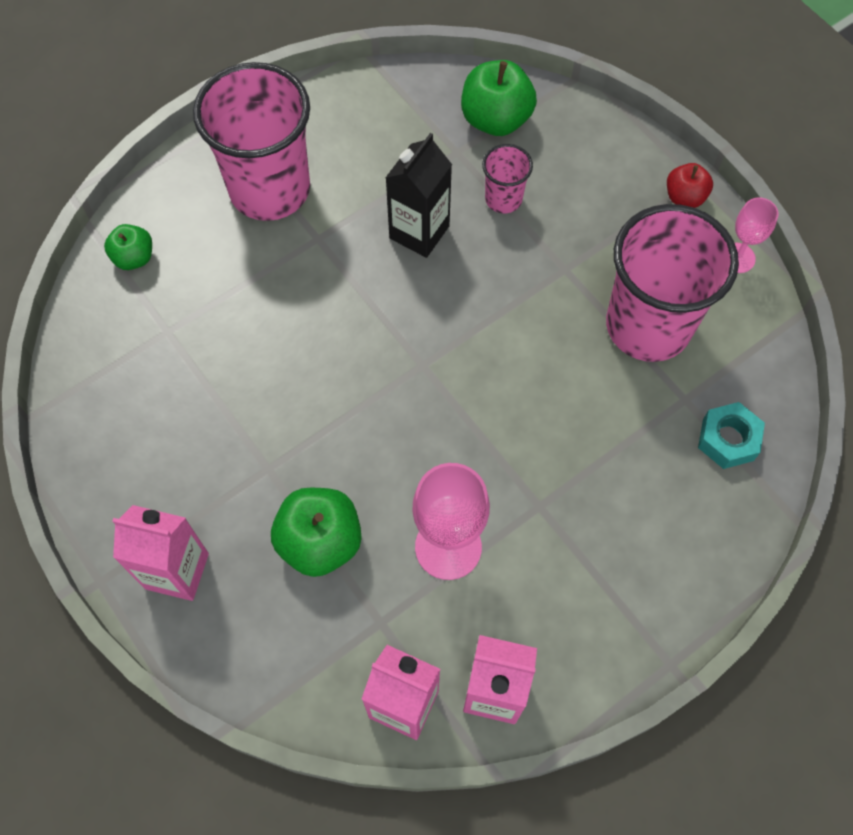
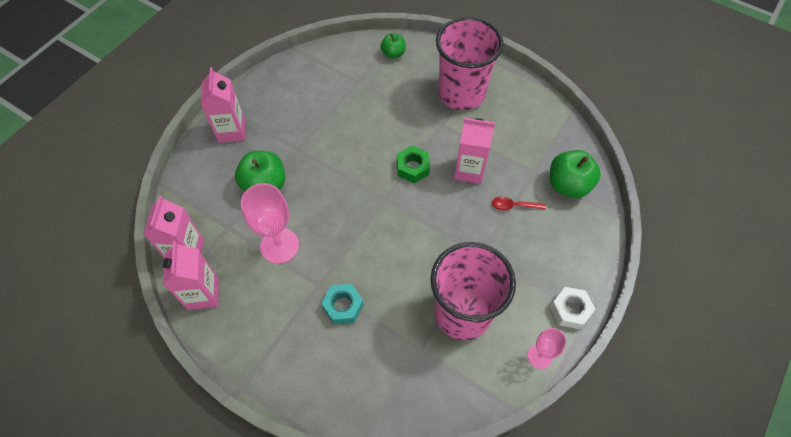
camera: 70 degrees right, 5 degrees down
black carton [386,133,452,258] -> pink carton [454,118,495,184]
pink cup [482,144,533,213] -> red spoon [492,197,546,211]
red apple [667,163,713,208] -> white nut [550,287,596,329]
turquoise nut [698,402,765,469] -> turquoise nut moved to [321,284,364,324]
none -> green nut [397,146,430,183]

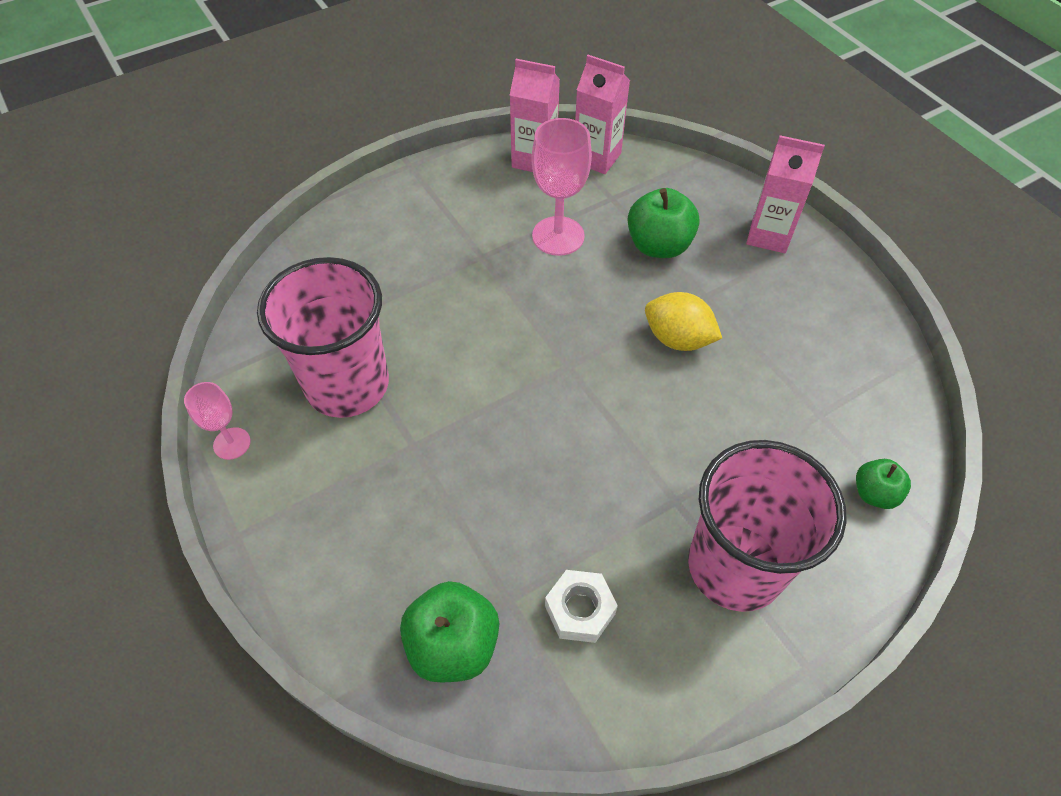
camera: 115 degrees right, 5 degrees down
turquoise nut [321,284,364,324] -> none
green nut [397,146,430,183] -> none
pink carton [454,118,495,184] -> none
red spoon [492,197,546,211] -> none
white nut [550,287,596,329] -> white nut moved to [545,570,618,643]
none -> yellow lemon [645,292,722,351]

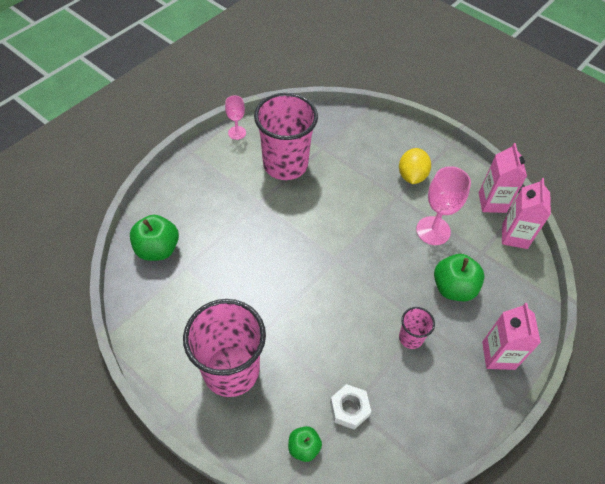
camera: 70 degrees right, 0 degrees up
white nut [545,570,618,643] -> white nut moved to [330,384,371,430]
yellow lemon [645,292,722,351] -> yellow lemon moved to [399,148,431,184]
none -> pink cup [399,307,435,349]

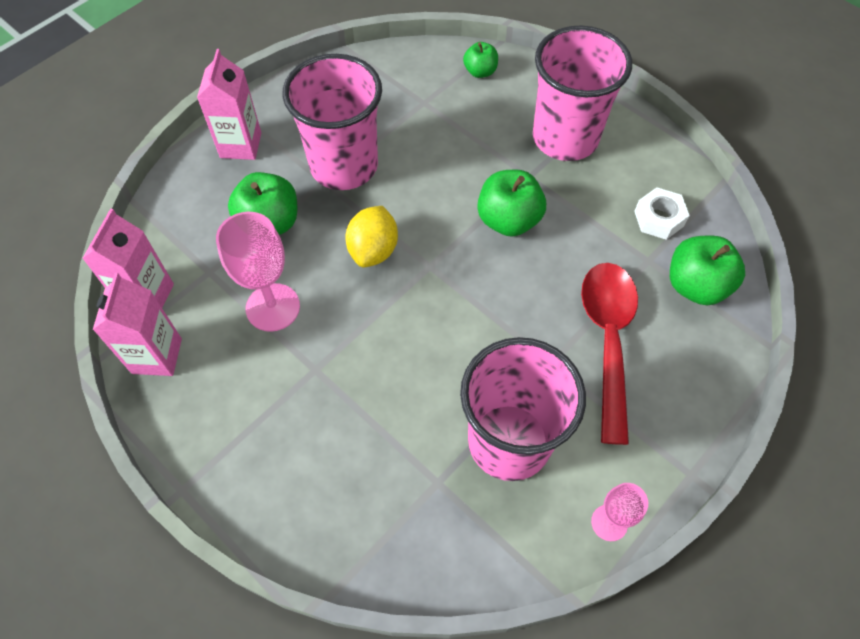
camera: 175 degrees left, 5 degrees up
white nut [330,384,371,430] -> white nut moved to [634,187,690,240]
yellow lemon [399,148,431,184] -> yellow lemon moved to [345,206,398,267]
pink cup [399,307,435,349] -> pink cup [283,54,382,190], size x2.18
none -> green apple [477,170,546,237]
none -> red spoon [581,263,638,445]

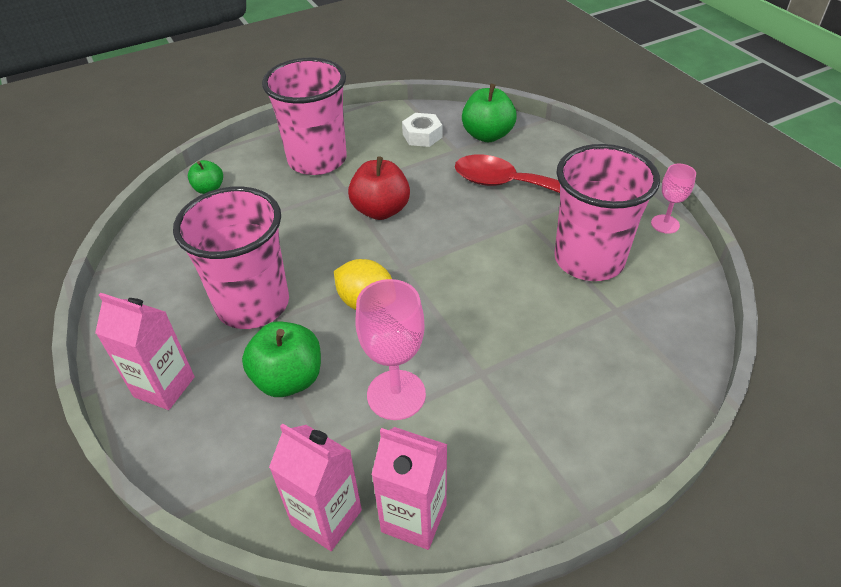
camera: 70 degrees left, 15 degrees down
green apple [477,170,546,237] -> red apple [348,156,410,220]

